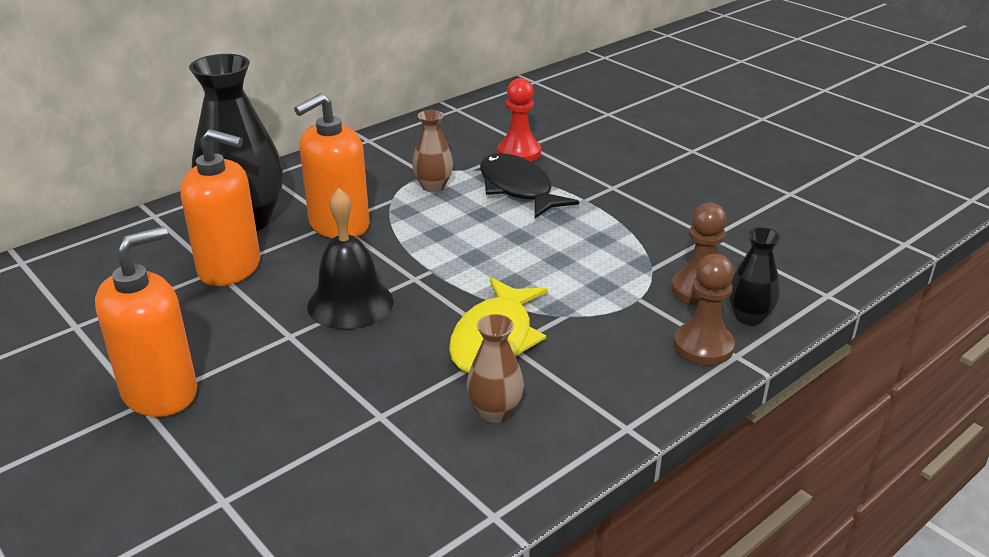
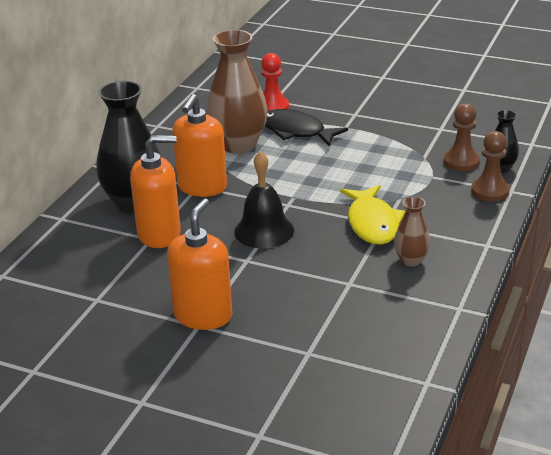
camera: 25 degrees left, 0 degrees up
brown vase [412,110,453,192] -> brown vase [206,30,268,154], size x2.00

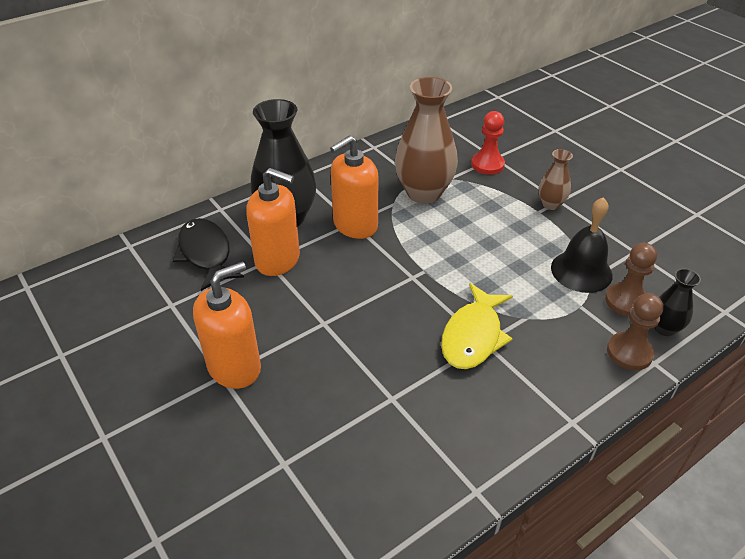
camera: 30 degrees right, 10 degrees up
black bell [234,151,294,249] -> black bell moved to [551,197,613,293]
black fish [265,109,348,147] -> black fish moved to [173,218,244,291]
brown vase [394,197,430,266] -> brown vase moved to [539,149,573,210]

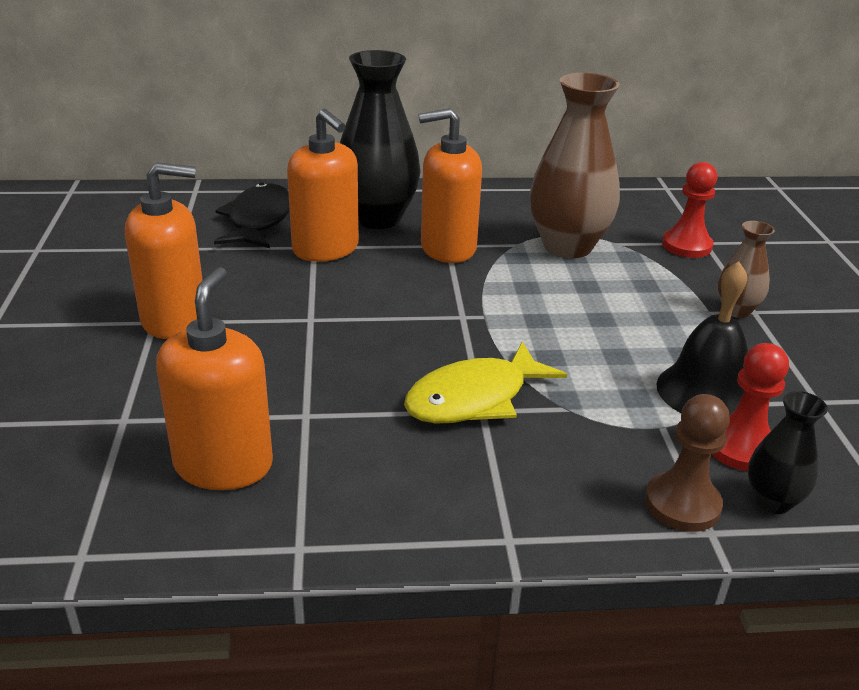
camera: 30 degrees right, 10 degrees down
brown pawn [605,243,657,316] -> red pawn [712,343,789,471]
none -> orange soap dispenser [156,267,273,490]

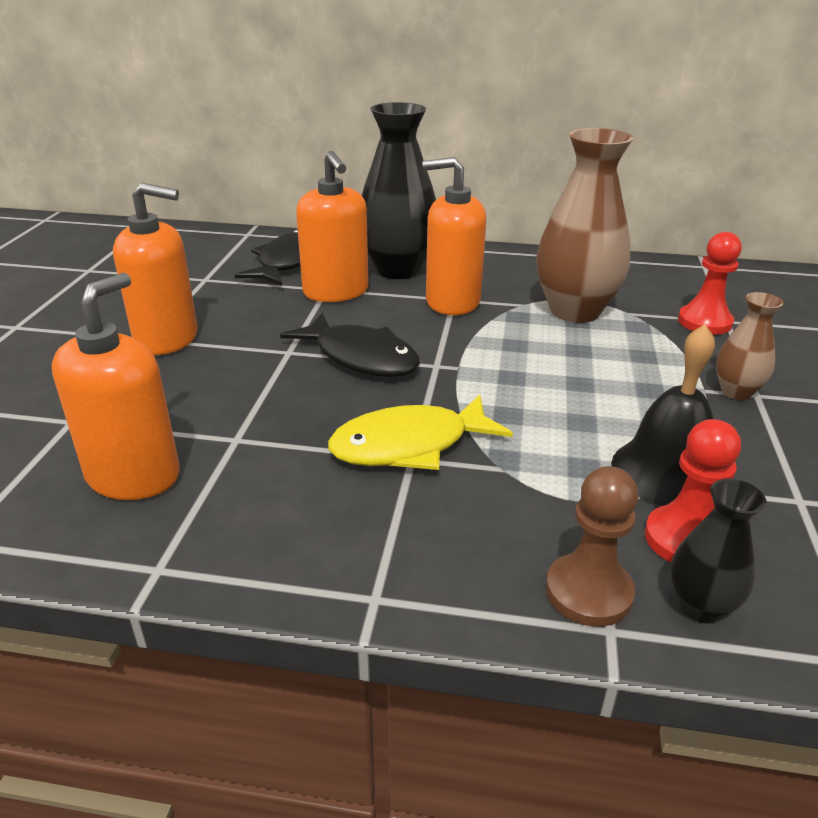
camera: 15 degrees right, 0 degrees up
none -> black fish [280,313,420,377]

